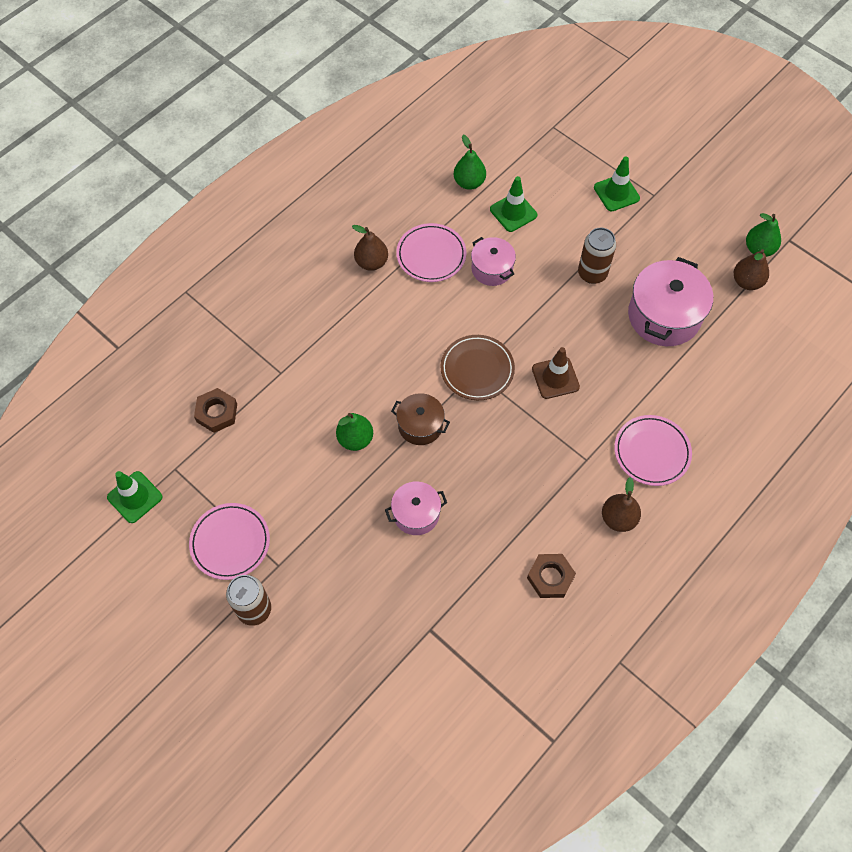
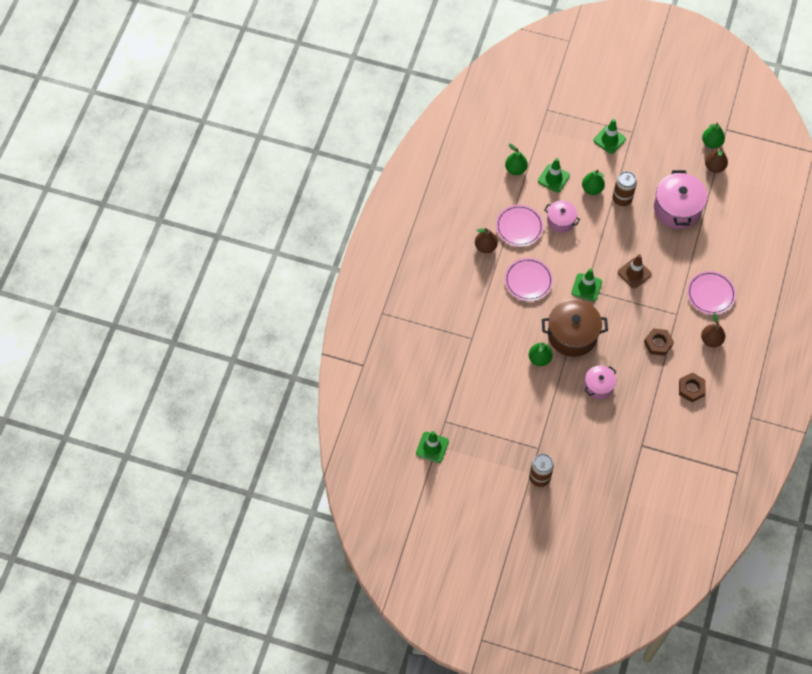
camera: 25 degrees left, 0 degrees up
pink plate [189,503,270,580] -> pink plate moved to [505,258,553,301]
brown nut [194,388,237,433] -> brown nut moved to [644,328,674,356]
brown pot [391,393,450,445] -> brown pot [542,299,608,357], size x1.72
brown plate [441,335,515,400] -> green traffic cone [571,269,602,302]
none -> green pear [582,170,605,195]

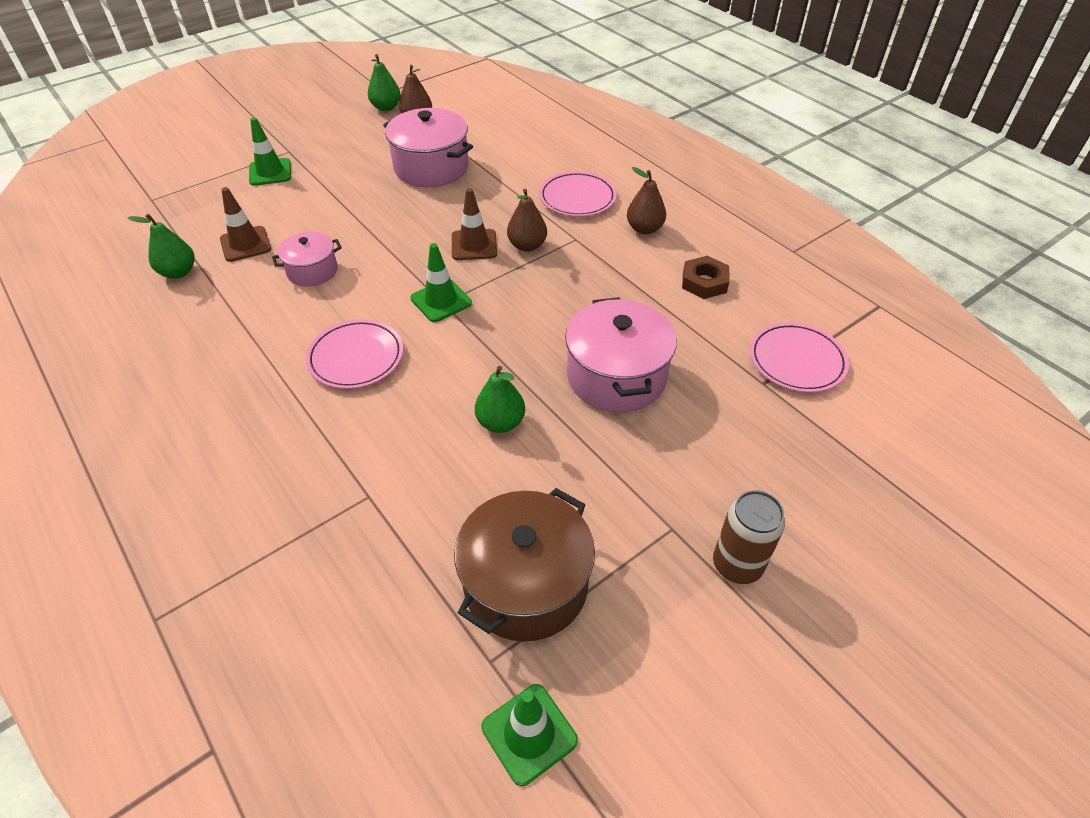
camera: 55 degrees left, 15 degrees down
brown pear [475,228,498,253] -> brown pear moved to [507,188,547,252]
pink plate [496,205,544,247] -> pink plate moved to [750,322,849,393]
green traffic cone [538,158,570,192] -> brown traffic cone [220,187,271,262]
brown pot [542,299,608,357] -> brown pot moved to [454,488,595,642]
green pear [582,170,605,195] -> none
pink pot [584,366,617,399] -> pink pot [565,297,677,413], size x1.72
brown can [613,171,637,206] -> none
brown nut [644,328,674,356] -> none

